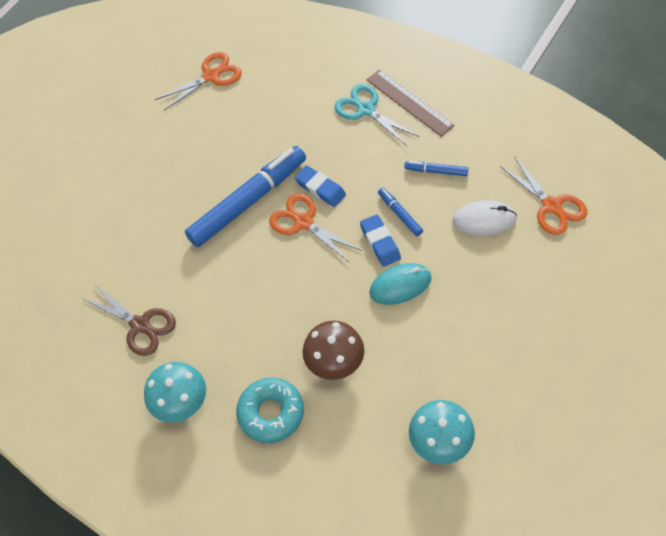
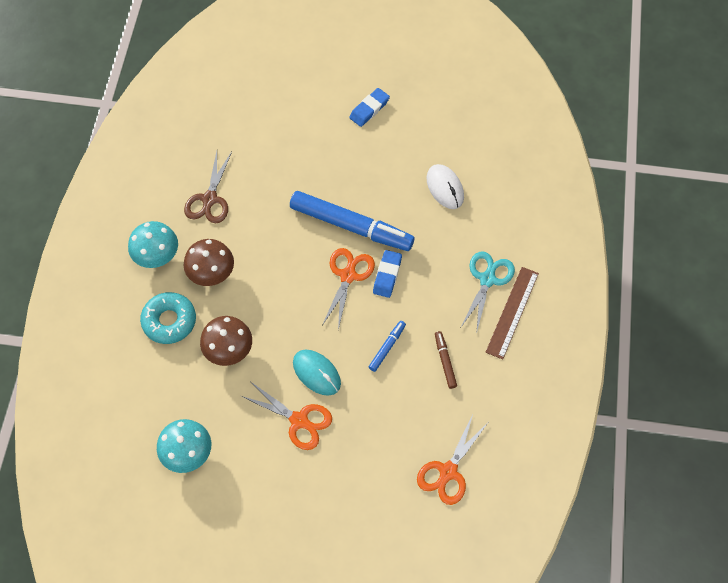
camera: 60 degrees right, 5 degrees up
orange scissors [155,52,242,110] -> orange scissors moved to [241,382,332,450]
blue eraser [360,214,401,267] -> blue eraser moved to [349,88,390,127]
blue marker [404,161,468,176] -> brown marker [435,331,457,389]
white mouse [452,200,517,236] -> white mouse moved to [427,164,464,209]
none -> brown mushroom [184,239,234,286]

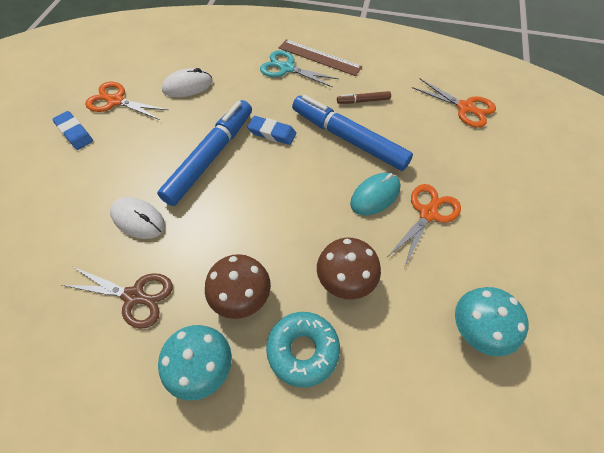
camera: 85 degrees left, 5 degrees down
orange scissors [322,248,375,330] -> orange scissors moved to [85,82,168,120]
blue marker [369,321,406,372] -> blue marker [292,95,413,171], size x2.29
none -> white mouse [110,197,165,239]

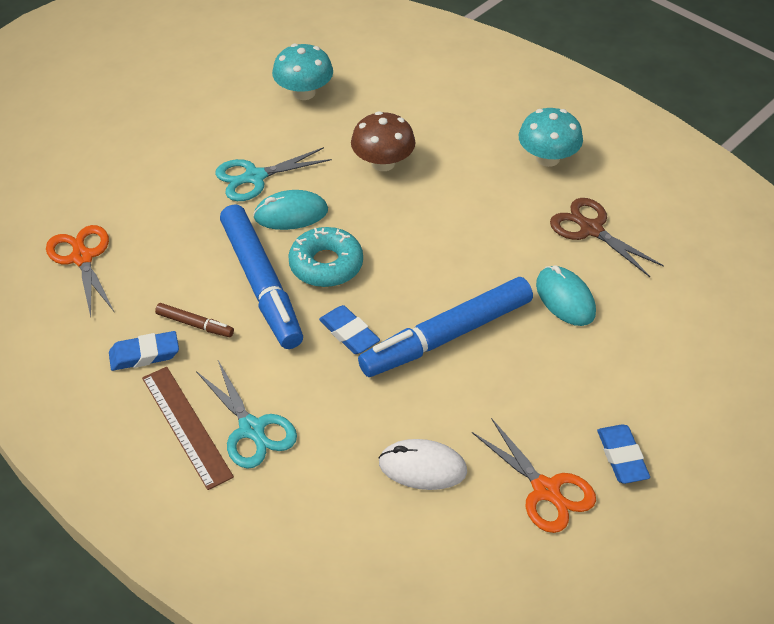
camera: 150 degrees left, 10 degrees down
white mouse [110,197,165,239] -> turquoise mouse [536,265,596,326]
brown mushroom [205,254,271,319] -> none
turquoise donut [266,312,340,387] -> turquoise donut moved to [288,227,363,287]
orange scissors [388,184,461,266] -> turquoise scissors [215,147,332,201]
none -> blue eraser [109,331,179,371]

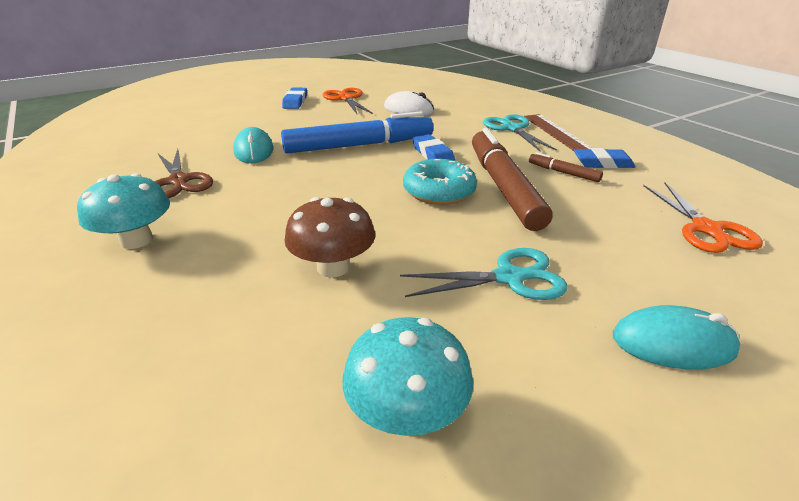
camera: 165 degrees left, 15 degrees down
blue marker [220,204,303,349] -> brown marker [472,128,552,231]
turquoise mouse [253,190,328,230] -> turquoise mouse moved to [613,305,740,370]

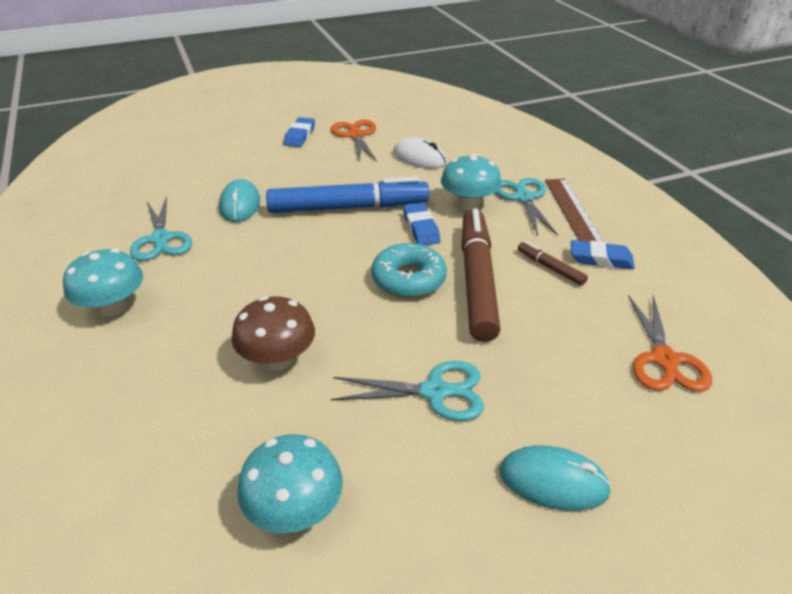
camera: 10 degrees right, 5 degrees up
brown scissors [155,149,213,198] -> turquoise scissors [130,196,192,261]
none -> turquoise mushroom [441,154,501,210]

